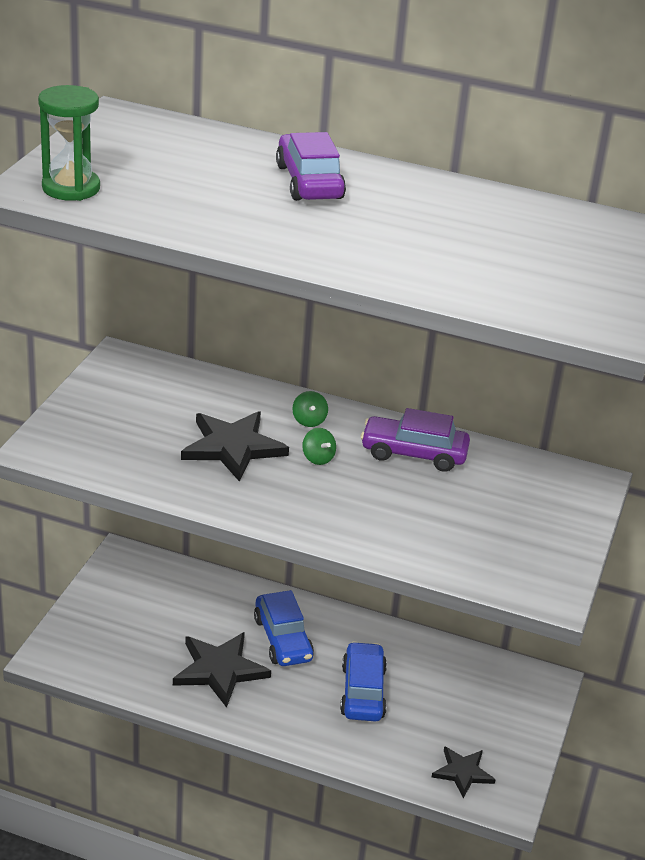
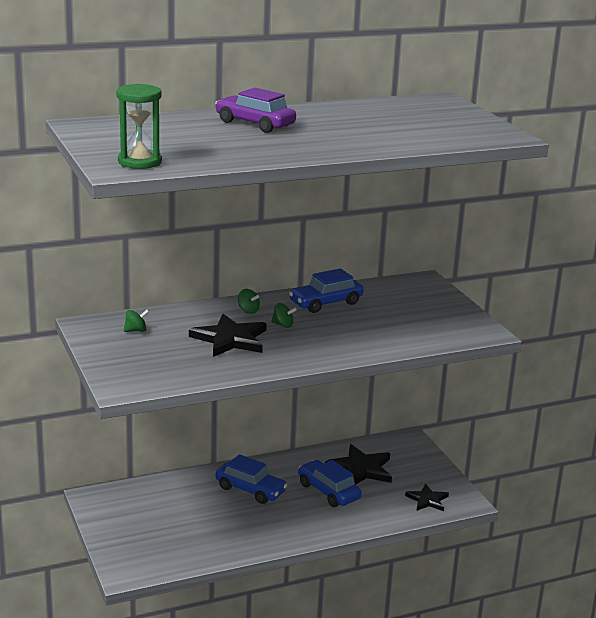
camera: 40 degrees left, 10 degrees down
black star [173,632,271,708] -> black star moved to [325,444,392,485]
purple car [361,408,470,472] -> blue car [289,268,363,313]
none -> green spinning top [124,310,149,332]

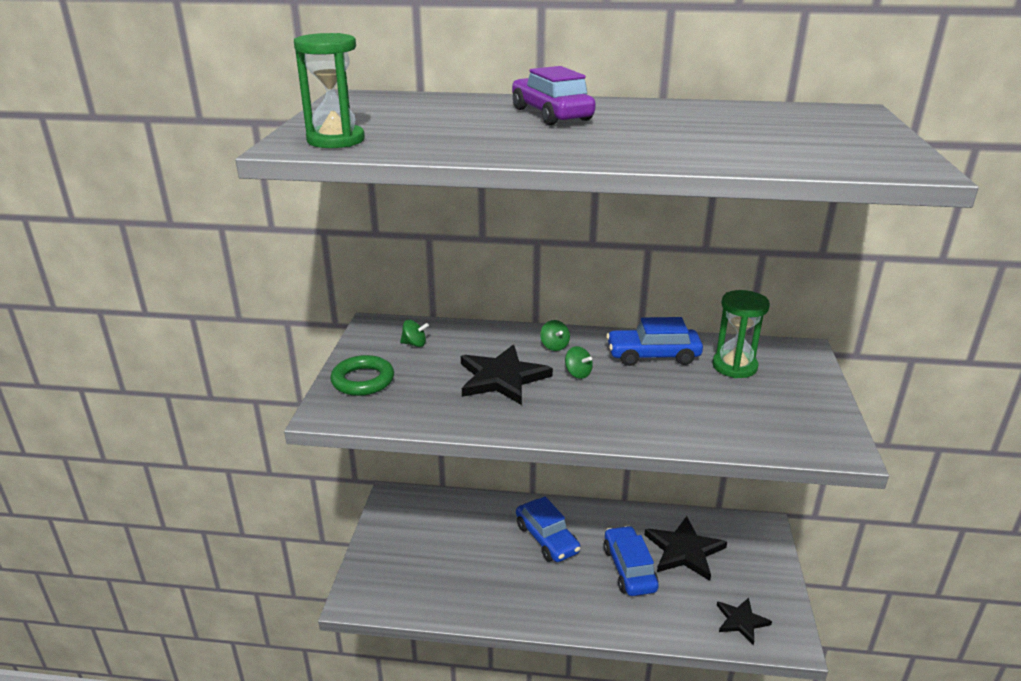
camera: 30 degrees right, 5 degrees up
none -> green ring [330,355,394,396]
none -> green hourglass [712,290,770,378]

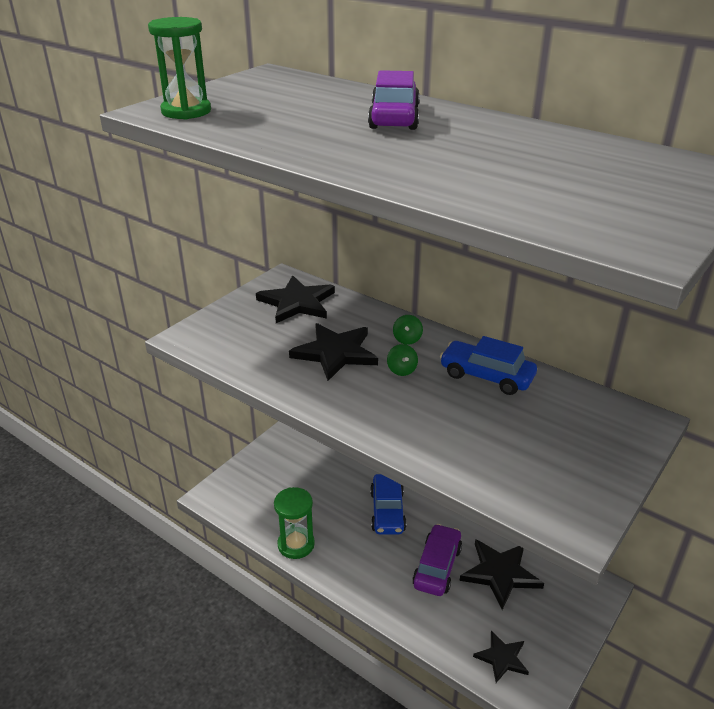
camera: 30 degrees right, 5 degrees up
green ring [330,355,394,396] -> none
green spinning top [400,320,429,347] -> black star [256,275,335,323]
blue car [603,525,659,596] -> purple car [412,524,462,596]
green hourglass [712,290,770,378] -> green hourglass moved to [274,487,315,559]

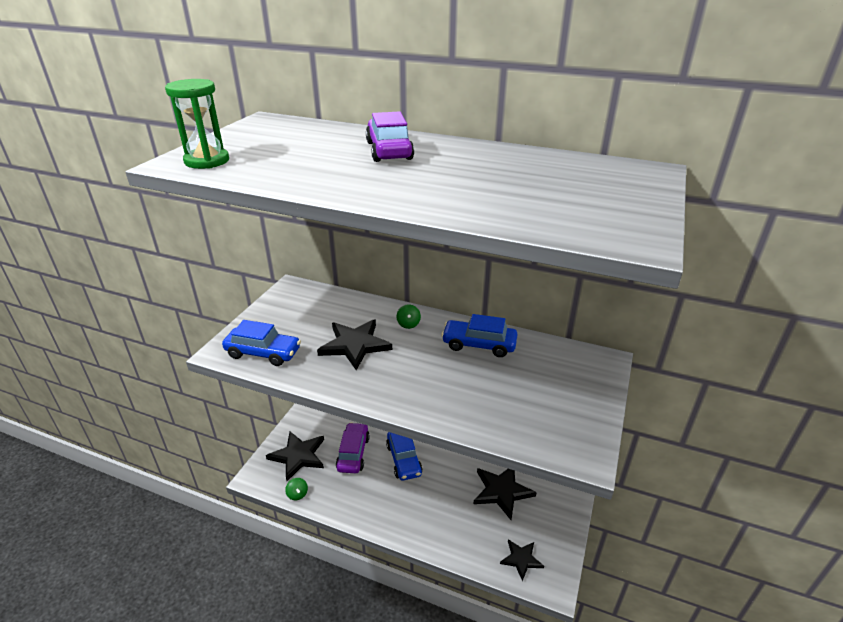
camera: 15 degrees left, 0 degrees up
black star [256,275,335,323] -> black star moved to [266,432,324,481]
green hourglass [274,487,315,559] -> none
green spinning top [387,344,418,376] -> green spinning top moved to [285,478,308,500]
purple car [412,524,462,596] -> purple car moved to [336,422,370,473]
none -> blue car [222,320,301,366]

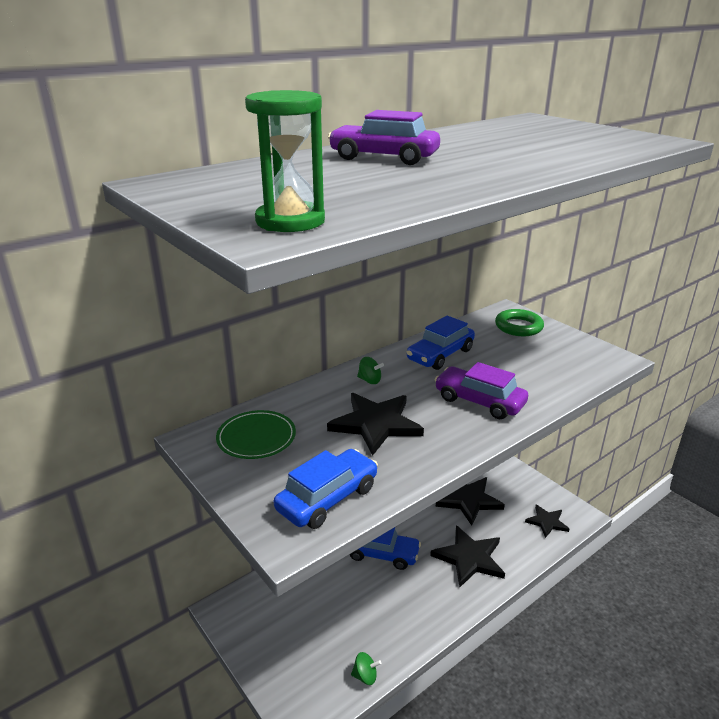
camera: 60 degrees left, 5 degrees down
black star [266,432,324,481] -> black star moved to [430,525,505,588]
purple car [336,422,370,473] -> purple car moved to [435,362,528,419]
none -> green plate [216,410,296,459]
none -> green ring [495,309,544,336]

